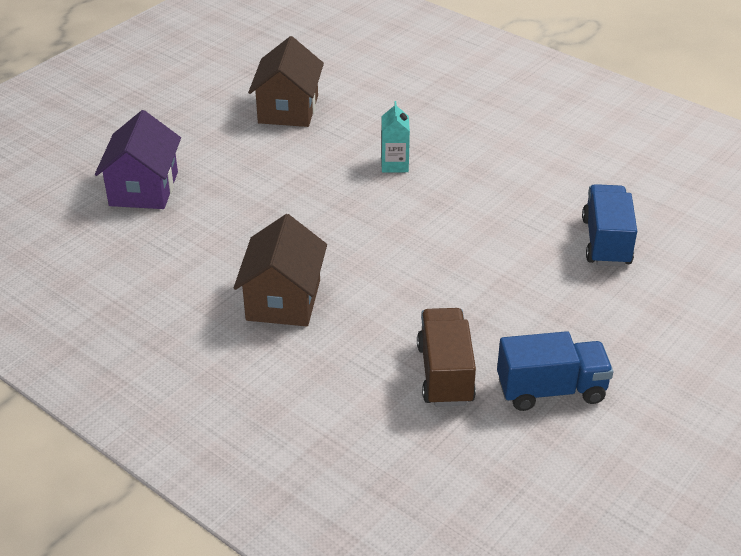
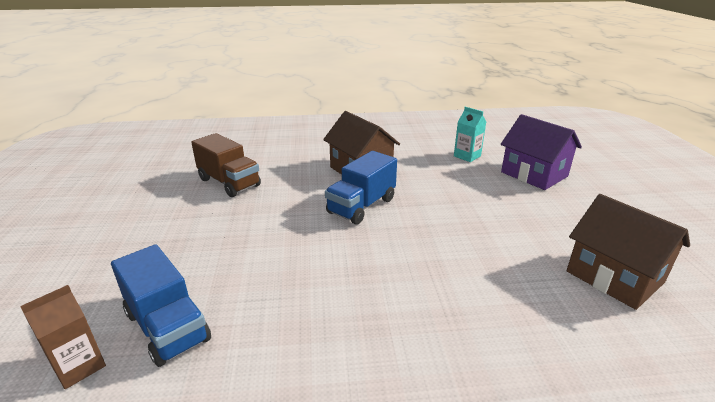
camera: 135 degrees right, 10 degrees down
turquoise carton [381,101,410,173] -> turquoise carton moved to [454,107,486,162]
blue truck [497,331,613,411] -> blue truck moved to [325,151,397,225]
none -> brown carton [20,285,106,389]

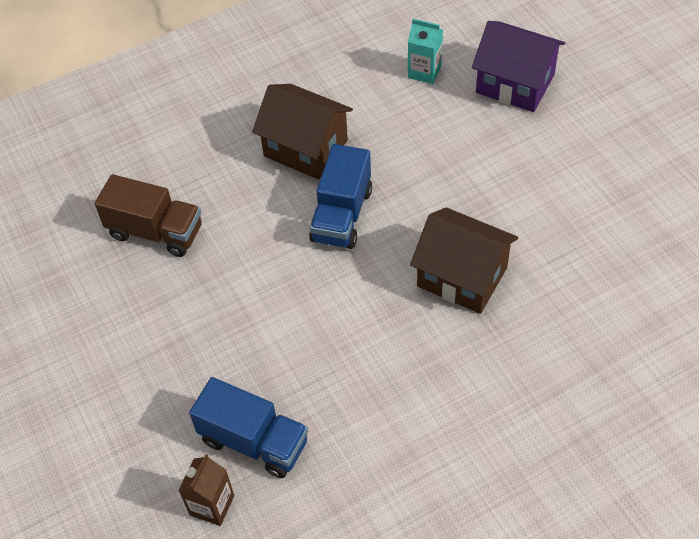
camera: 20 degrees left, 25 degrees up
brown house [567,194,690,310] -> brown house moved to [410,207,518,314]

